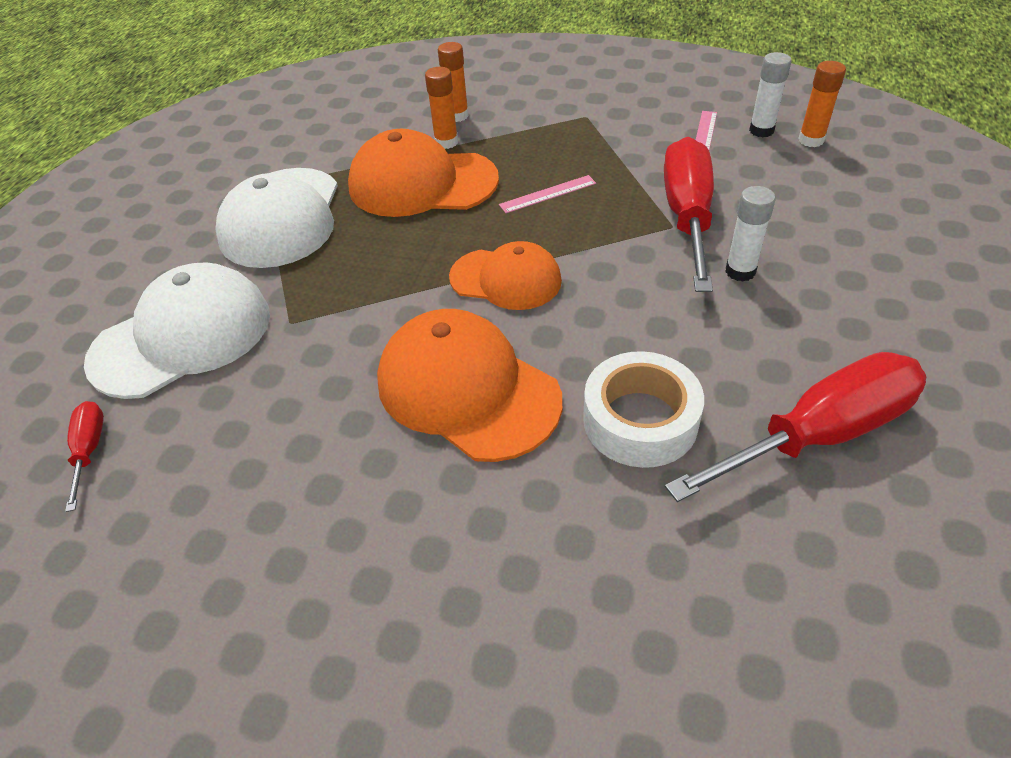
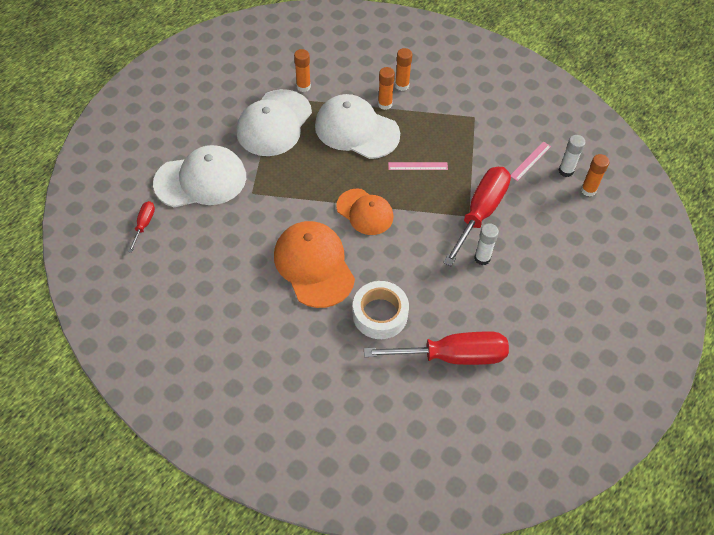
camera: 20 degrees right, 10 degrees up
orange cap [348,129,499,217] -> white cap [315,94,400,159]
none -> orange glue stick [294,49,311,92]

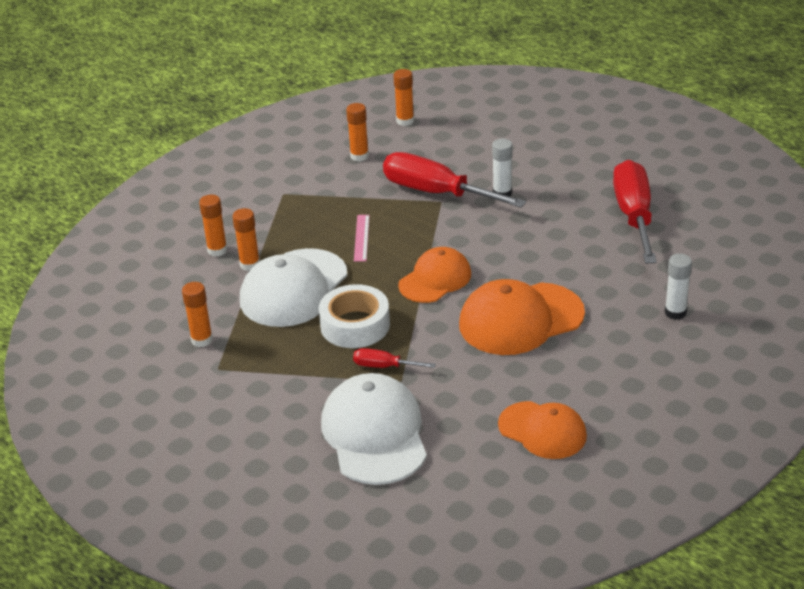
camera: 85 degrees left, 20 degrees down
red screwdriver [128,201,155,253] -> red screwdriver moved to [353,348,436,368]
white cap [236,89,312,156] -> none
white tape [353,281,409,339] -> white tape moved to [318,284,390,348]
pink ruler [511,142,551,181] -> orange glue stick [346,103,369,162]
white glue stick [559,135,586,177] -> white glue stick moved to [665,254,692,320]
none -> orange cap [498,401,587,459]

